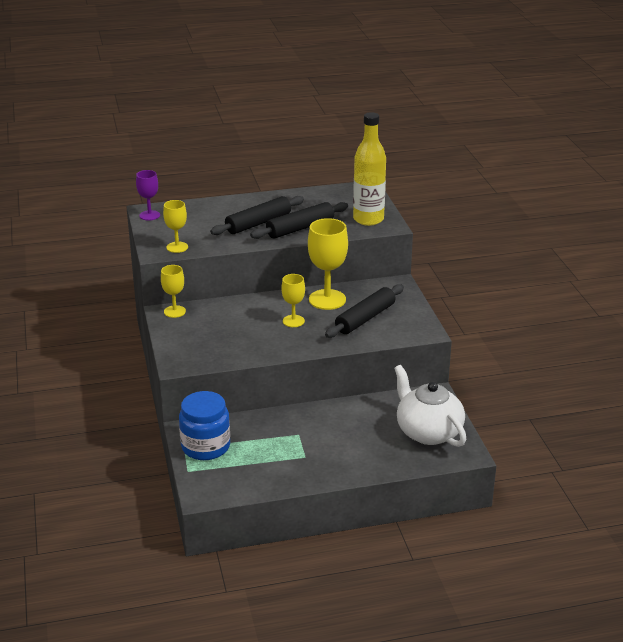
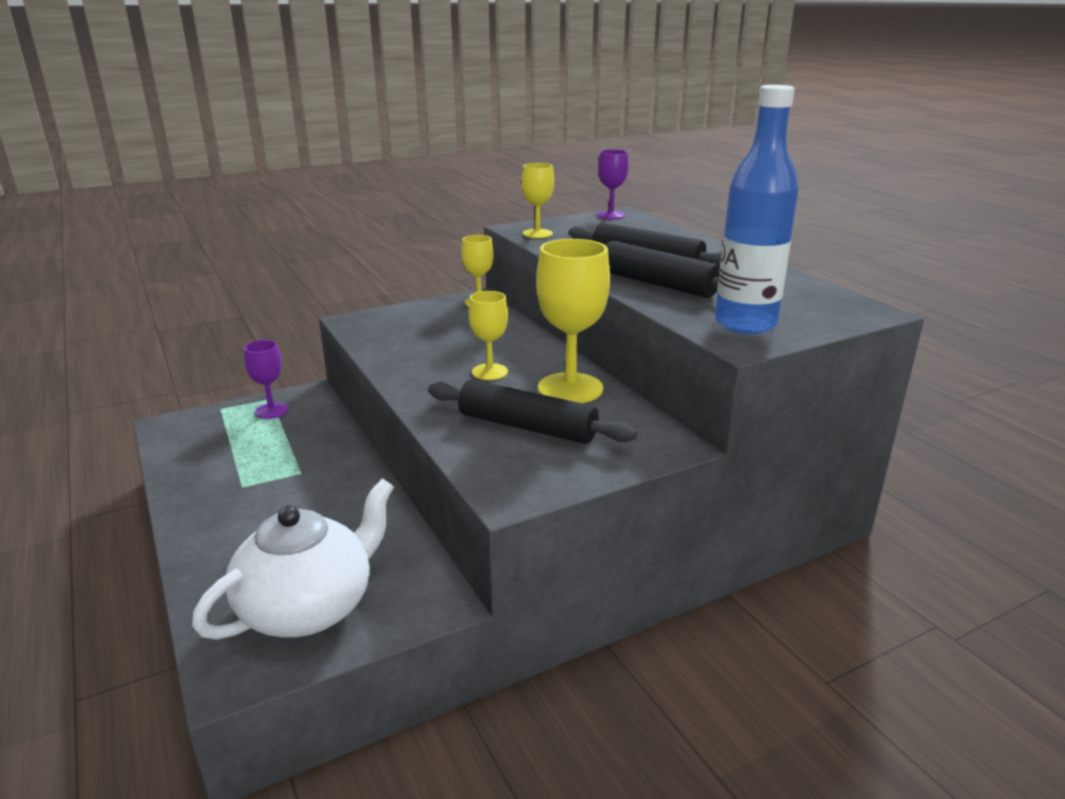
camera: 75 degrees right, 5 degrees down
blue jar [179,391,230,460] -> purple goblet [244,340,288,419]
yellow bottle [353,112,386,226] -> blue bottle [715,85,798,334]

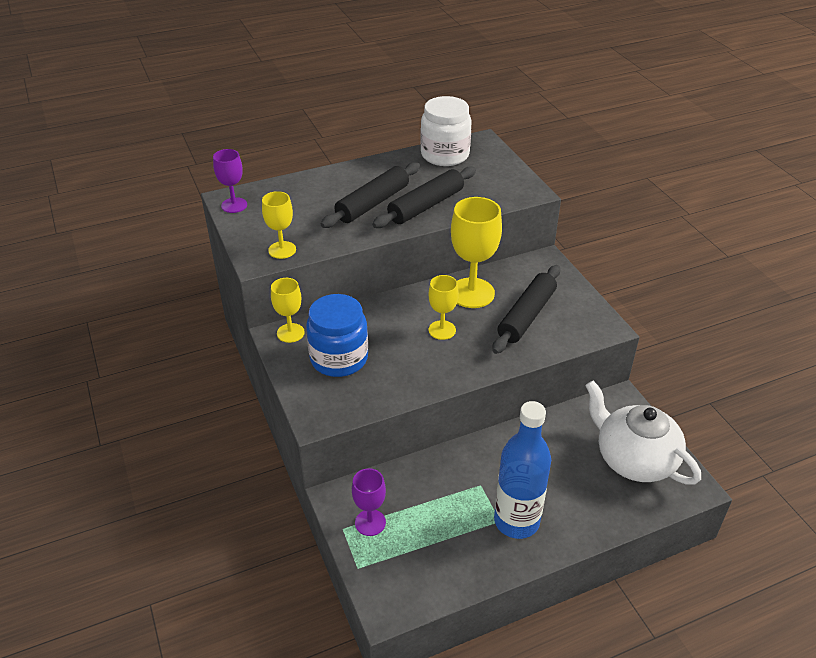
camera: 85 degrees left, 15 degrees up
blue bottle [715,85,798,334] -> blue bottle moved to [494,401,551,539]
none -> blue jar [306,294,368,377]
none -> white jar [420,96,472,166]

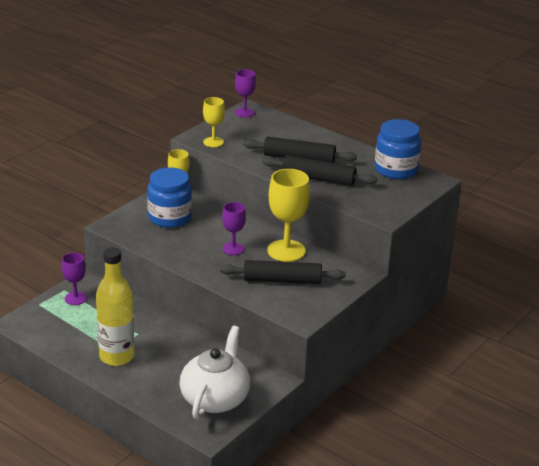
camera: 60 degrees right, 10 degrees down
white jar [420,96,472,166] -> blue jar [375,119,421,179]
yellow goblet [429,275,459,340] -> purple goblet [222,202,246,255]
blue bottle [494,401,551,539] -> yellow bottle [96,247,134,366]

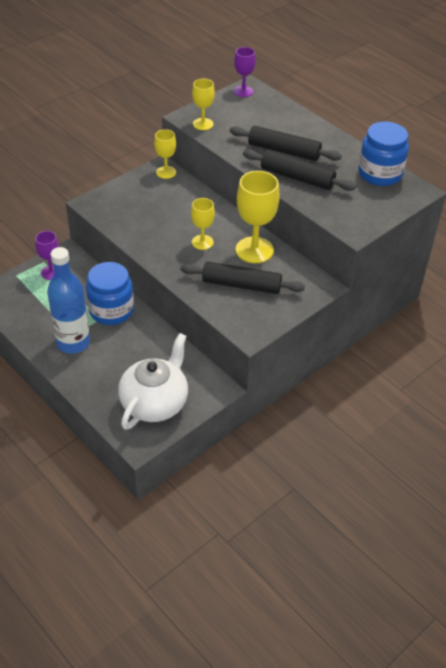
camera: 10 degrees right, 15 degrees up
yellow bottle [96,247,134,366] -> blue bottle [47,247,90,354]
blue jar [147,167,192,228] -> blue jar moved to [86,262,134,325]
purple goblet [222,202,246,255] -> yellow goblet [191,198,215,250]

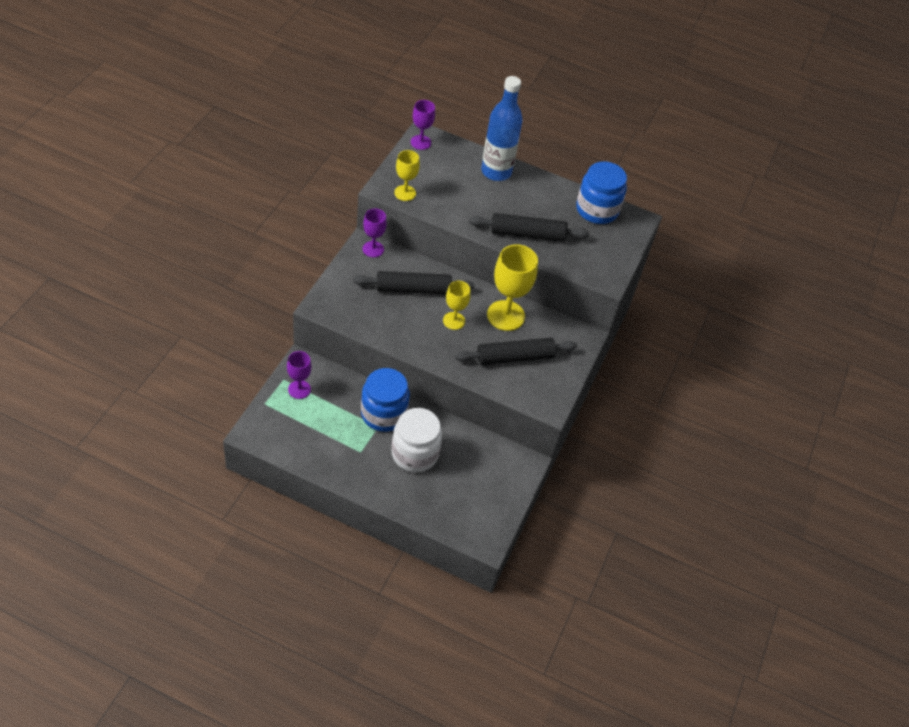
camera: 30 degrees left, 5 degrees up
blue bottle [47,247,90,354] -> blue bottle moved to [481,76,523,181]
white teapot [118,333,188,430] -> none
yellow goblet [154,129,176,179] -> purple goblet [363,209,387,257]
black rolling pin [230,126,342,161] -> black rolling pin moved to [354,271,474,294]
none -> white jar [392,408,442,473]

